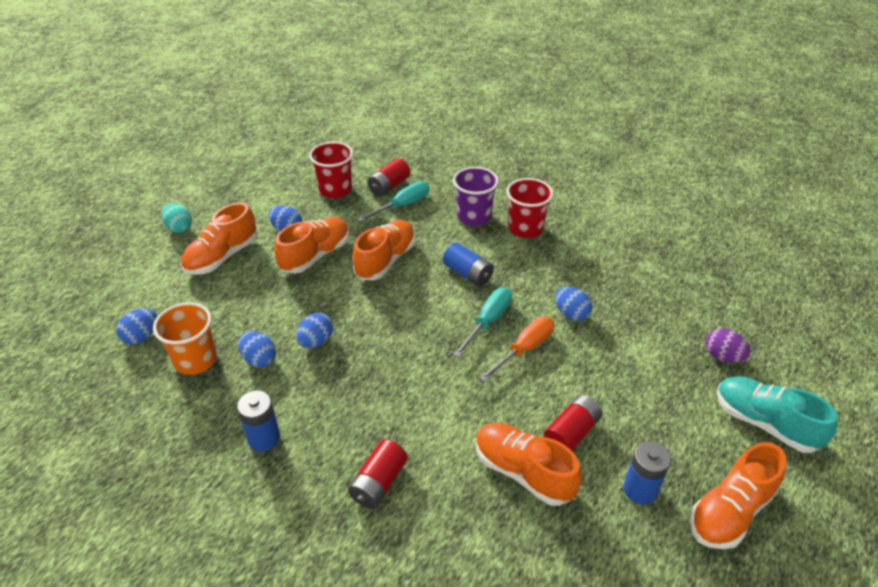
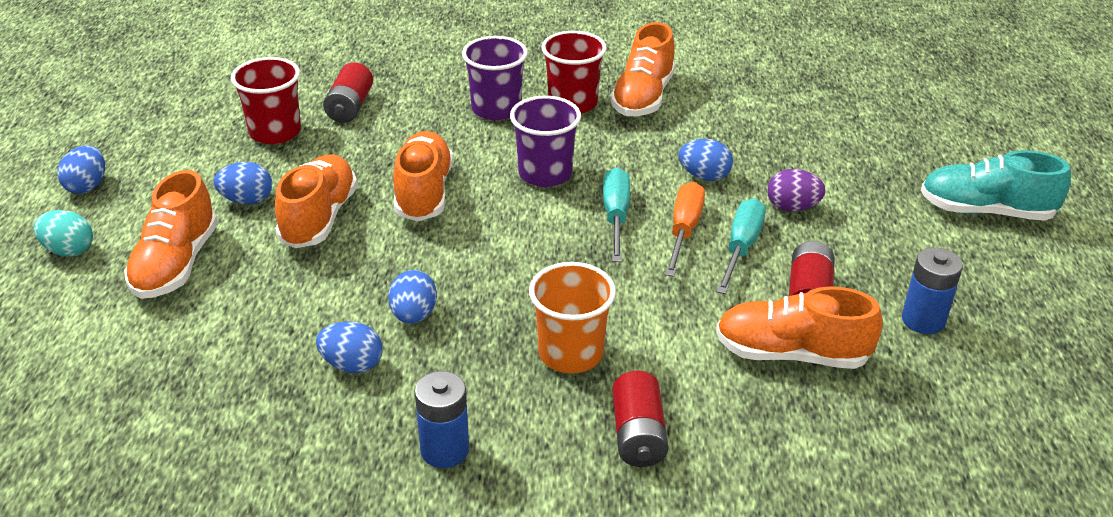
camera: 30 degrees left, 5 degrees down
blue egg [116,308,157,344] -> blue egg moved to [57,146,105,194]
orange cup [153,302,217,375] -> orange cup moved to [529,262,616,373]
turquoise screwdriver [357,181,430,222] -> turquoise screwdriver moved to [716,198,766,294]
blue battery [443,243,494,286] -> purple cup [510,96,581,187]
orange shoe [690,442,787,549] -> orange shoe moved to [611,22,675,116]
purple egg [706,328,751,362] -> purple egg moved to [767,169,826,211]

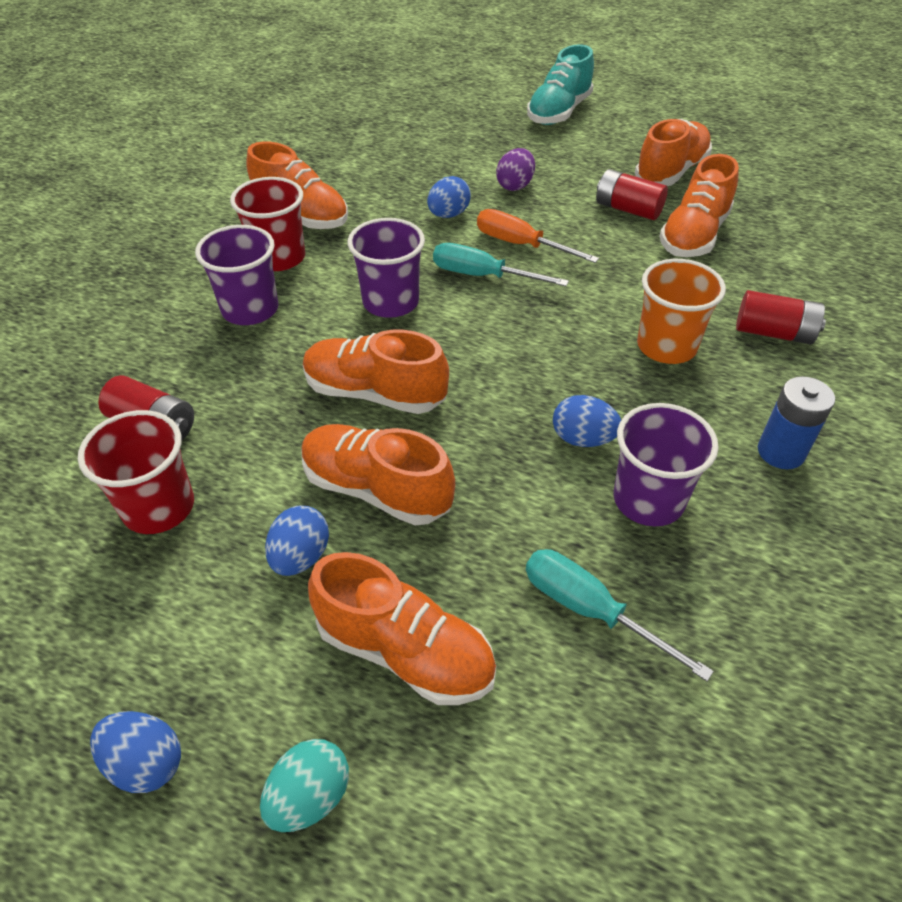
camera: 70 degrees left, 10 degrees up
blue egg [316,321,383,373] -> purple cup [614,403,719,526]
turquoise screwdriver [716,198,766,294] -> turquoise screwdriver moved to [526,549,714,681]
blue battery [902,247,963,334] -> orange shoe [635,119,712,186]

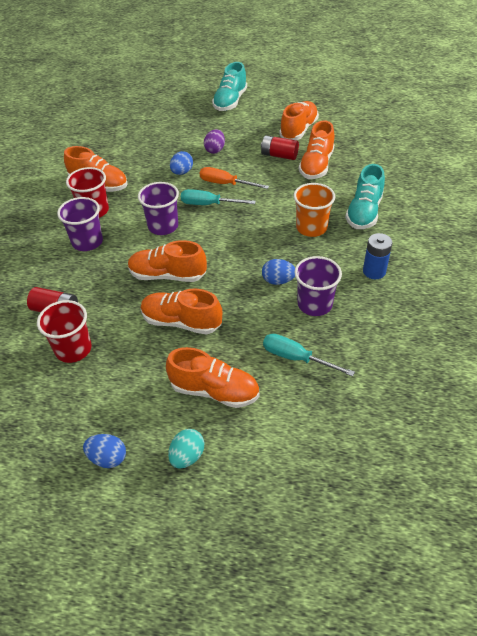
camera: 10 degrees left, 0 degrees up
blue egg [265,506,329,576] -> none
red battery [736,290,826,344] -> turquoise shoe [345,164,385,229]

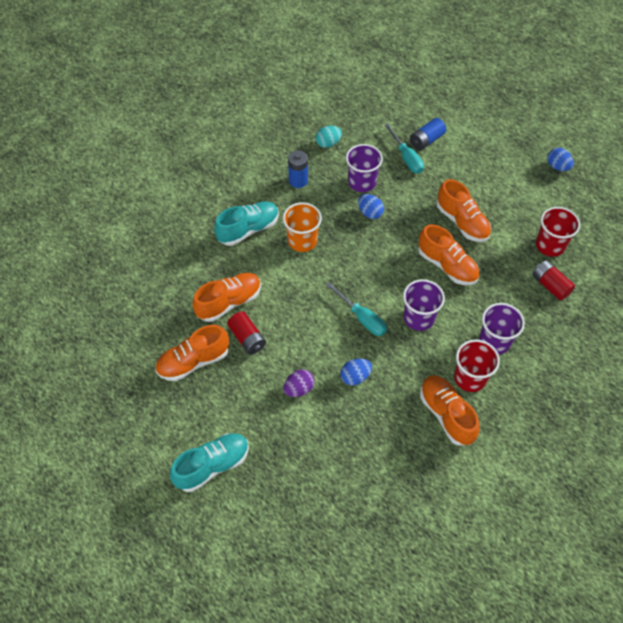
camera: 145 degrees left, 10 degrees up
orange shoe [166,347,259,408] -> none
turquoise egg [168,429,204,469] -> turquoise egg moved to [316,126,342,148]
orange screwdriver [200,167,269,189] -> none
none -> blue battery [410,118,446,151]

